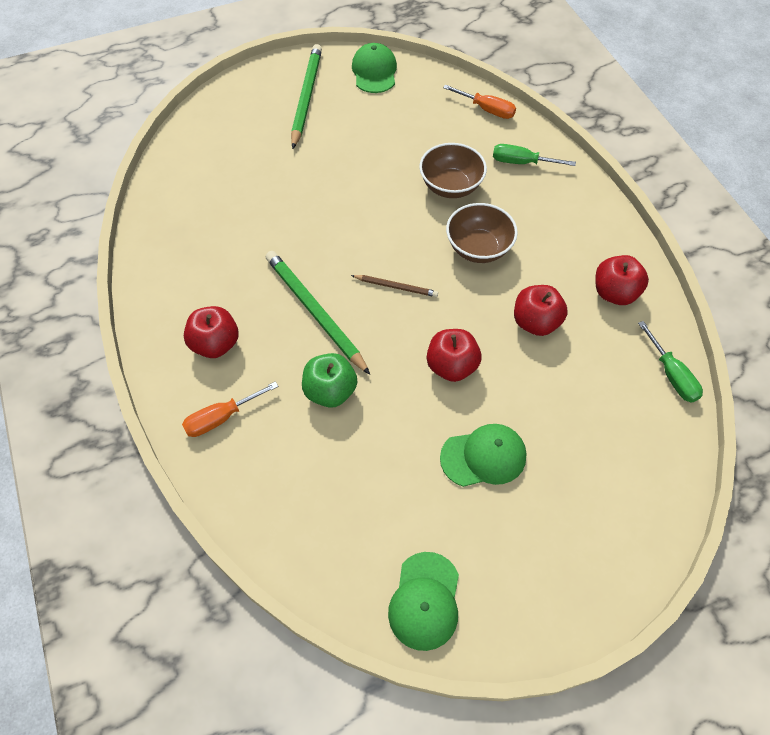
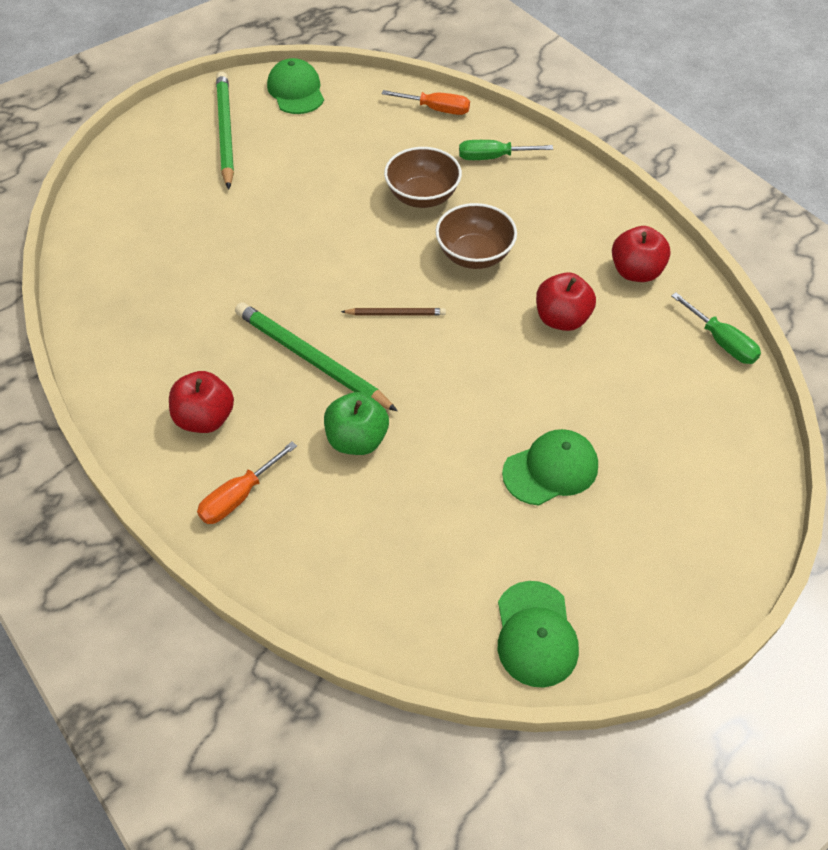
camera: 15 degrees left, 5 degrees down
red apple [427,329,482,382] -> none

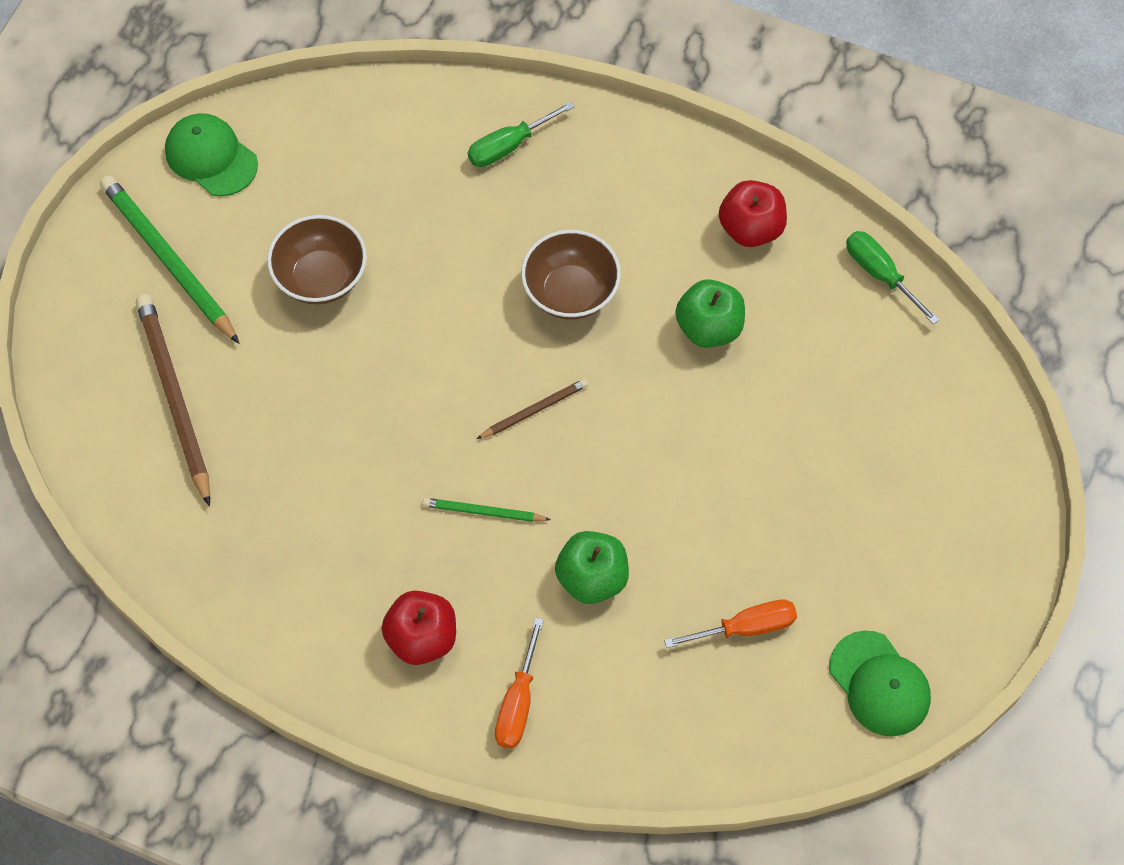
camera: 30 degrees left, 10 degrees up
green pencil [235,302,398,412] -> green pencil [422,498,551,522], size x0.51
orange screwdriver [381,90,470,115] -> orange screwdriver moved to [664,599,797,648]
brown bowl [384,147,462,208] -> brown bowl moved to [267,215,367,304]
green cap [502,429,598,505] -> none
red apple [536,272,596,331] -> green apple [675,279,745,348]
green screwdriver [671,292,761,364] -> green screwdriver turned 150 degrees counterclockwise [846,231,939,325]
none -> brown pencil [136,294,210,507]

